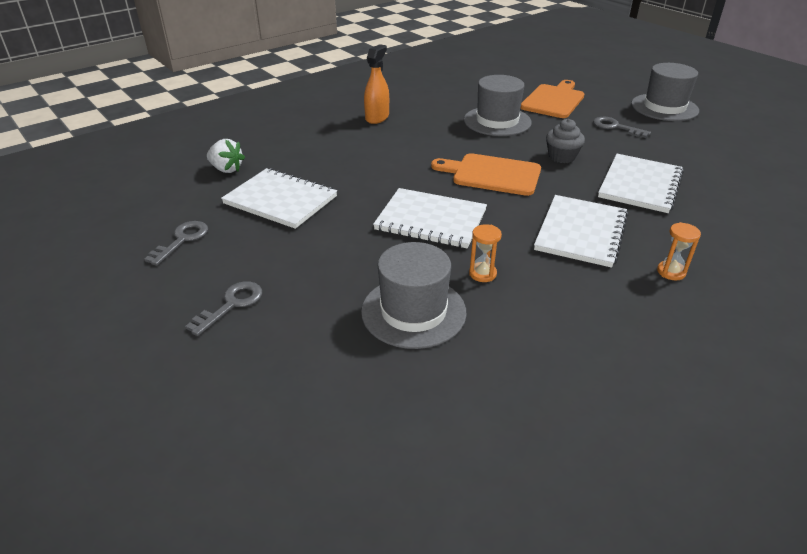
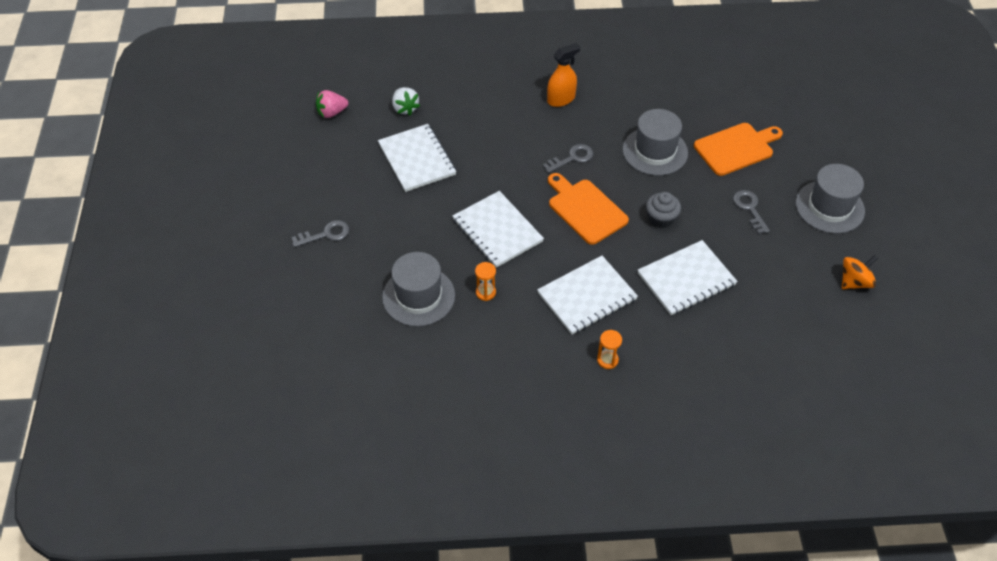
camera: 35 degrees right, 15 degrees up
grey key [144,221,208,266] -> grey key moved to [543,144,593,173]
none -> pink strawberry [316,90,348,118]
none -> orange spinning top [842,255,878,289]

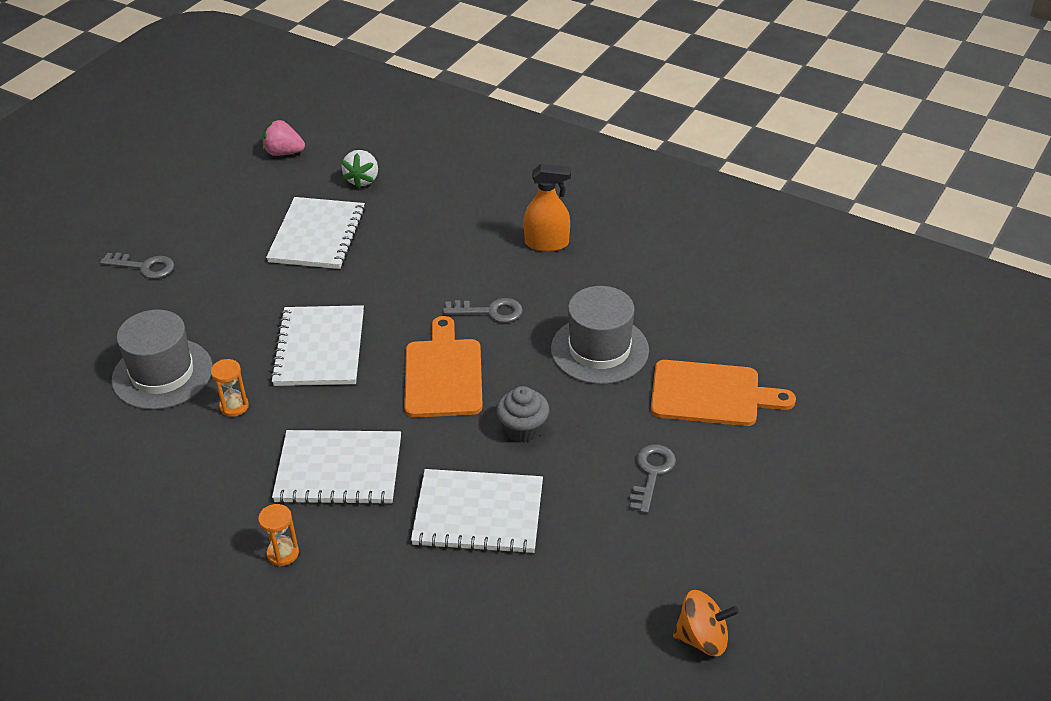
camera: 35 degrees right, 10 degrees down
grey hat [795,164,865,233] -> none

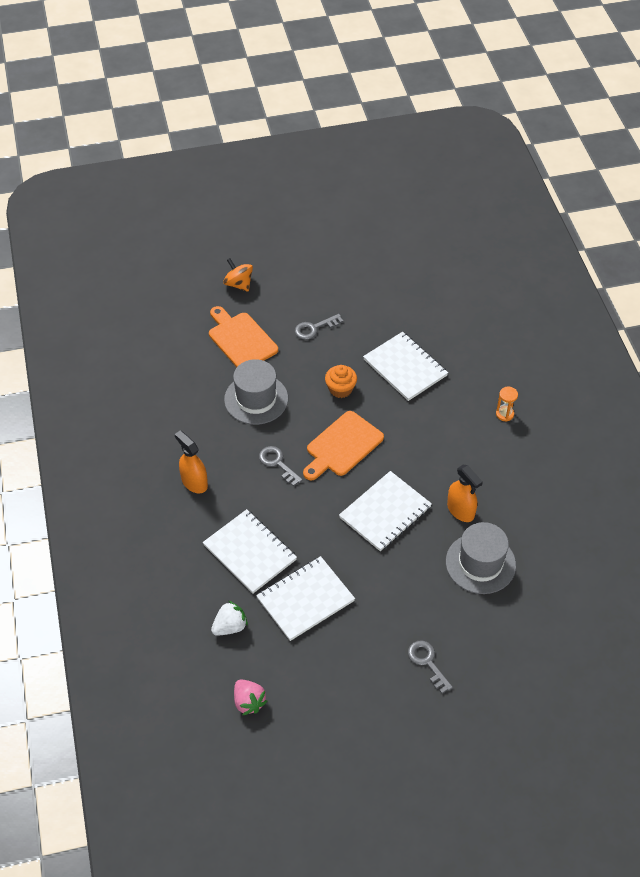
camera: 135 degrees left, 10 degrees up
orange hourglass [211,359,249,417] -> orange spray bottle [447,465,483,522]
white notebook [272,430,401,505] -> white notebook moved to [203,509,297,593]
grey cupcake [496,386,549,443] -> orange cupcake [325,365,357,398]
orange spinning top [673,590,739,656] -> orange spinning top moved to [223,258,253,292]

